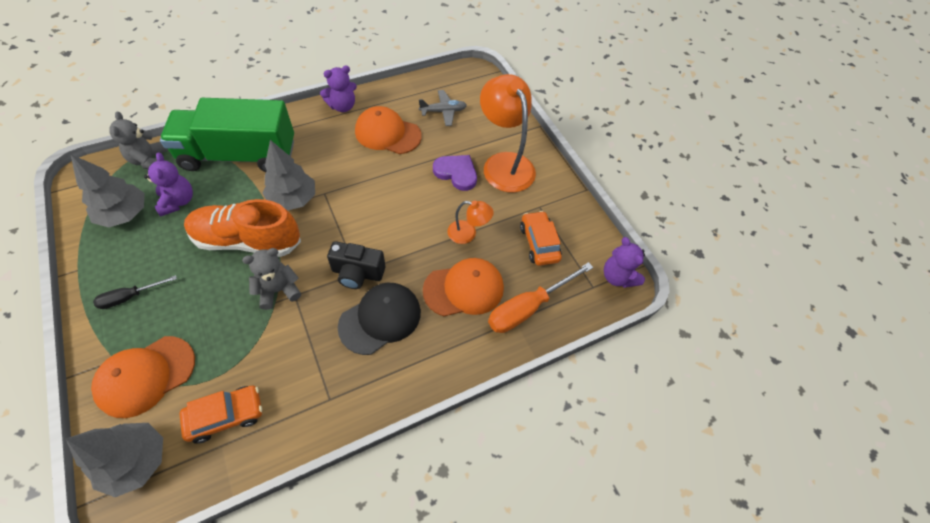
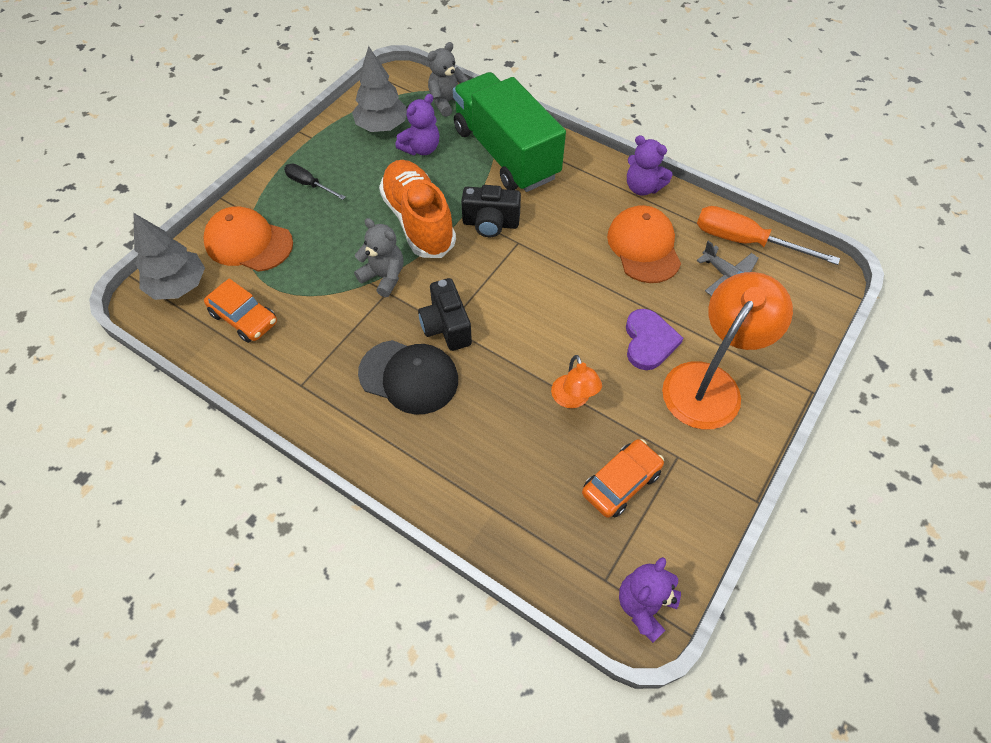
camera: 65 degrees right, 0 degrees up
grey tree [262,140,315,211] -> black camera [461,185,521,237]
orange cap [423,258,504,316] -> none
orange screwdriver [488,262,593,333] -> orange screwdriver moved to [697,206,840,265]

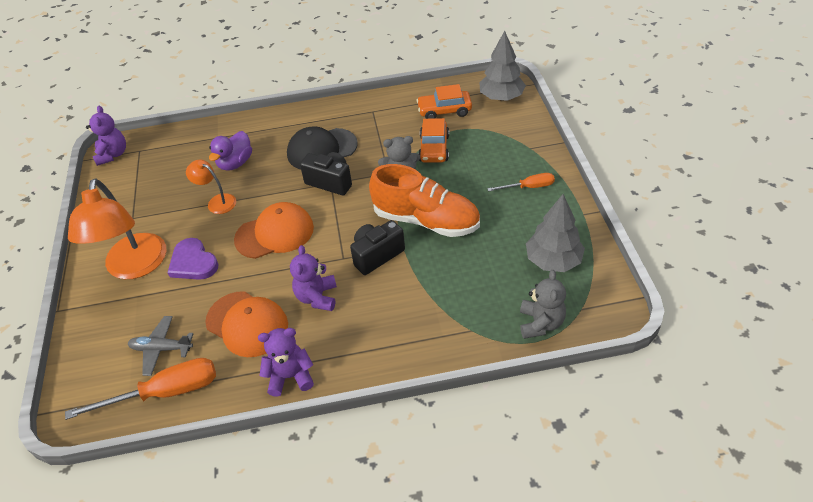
camera: 140 degrees right, 10 degrees down
orange cap [203,206,293,272] -> orange cap moved to [234,202,314,259]
black screwdriver [284,164,346,200] -> orange screwdriver [487,173,555,191]
purple teddy bear [395,94,439,155] -> purple teddy bear moved to [290,245,337,311]
green truck [453,72,566,192] -> none
orange car [582,439,664,518] -> orange car moved to [418,118,449,163]
none -> purple duck [209,131,252,171]

